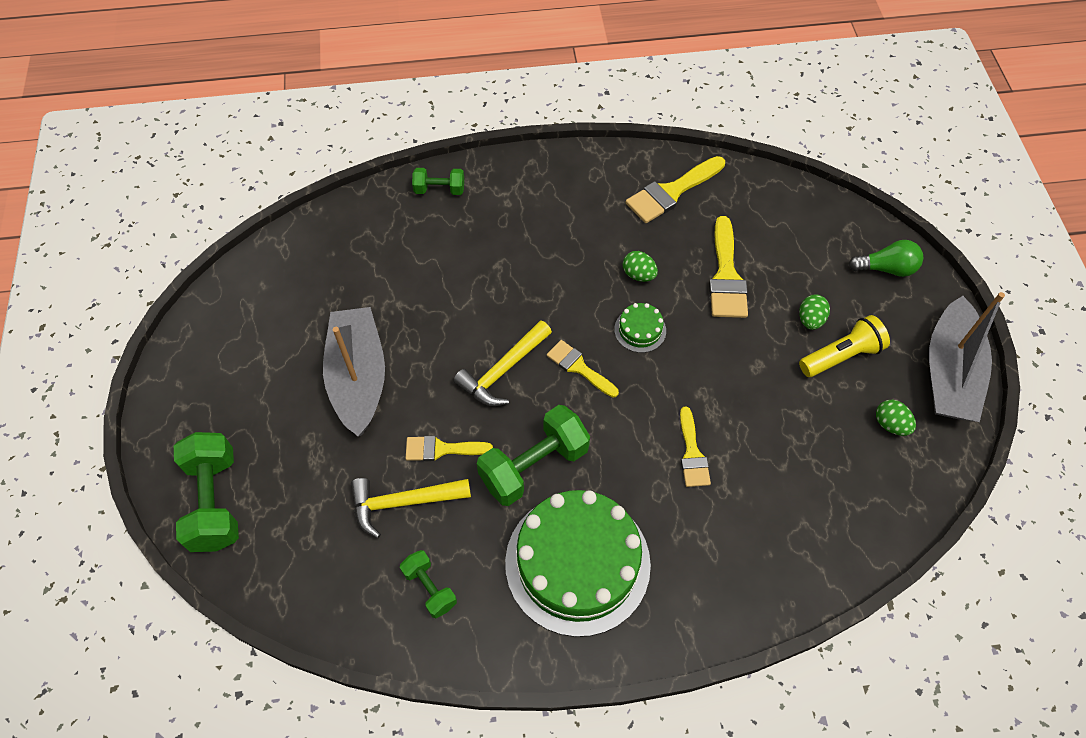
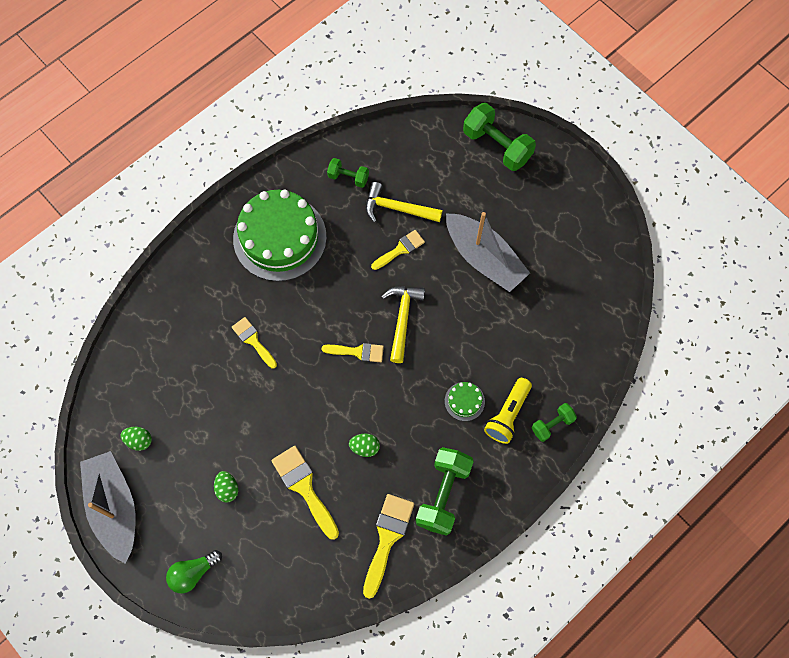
camera: 145 degrees right, 10 degrees up
yellow hammer [351,478,471,538] -> yellow hammer turned 120 degrees counterclockwise [366,182,443,223]
green dumbbell [477,405,590,506] -> green dumbbell moved to [416,447,474,536]
green cake [614,303,666,353] -> green cake moved to [445,382,485,421]
yellow flashlight [799,315,890,377] -> yellow flashlight moved to [484,378,532,444]

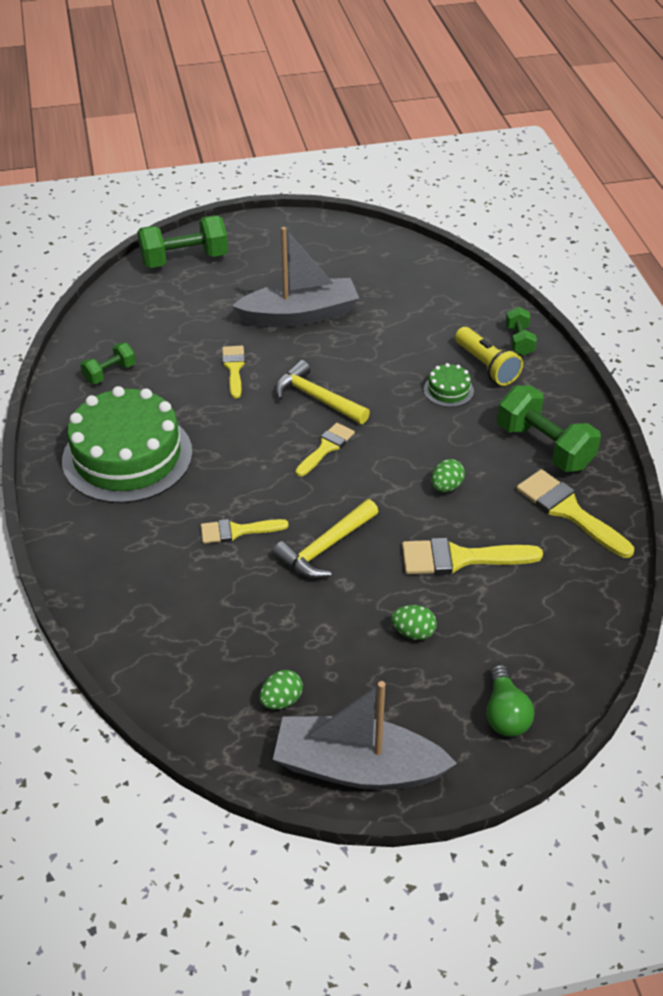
camera: 60 degrees left, 25 degrees down
yellow hammer [366,182,443,223] -> yellow hammer moved to [272,499,379,579]

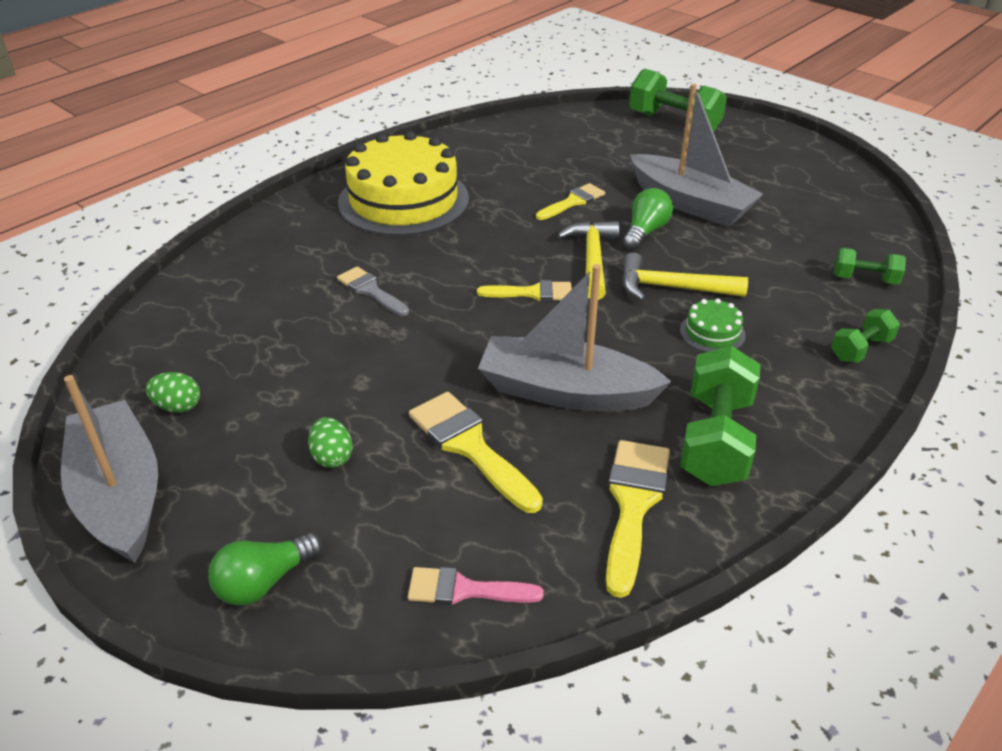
camera: 55 degrees right, 5 degrees down
green cake [62,386,193,503] -> yellow cake [338,131,469,236]
green dumbbell [80,343,136,384] -> green dumbbell moved to [834,248,906,285]
yellow brush [201,519,289,544] -> grey brush [337,266,409,316]
yellow hammer [272,499,379,579] -> yellow hammer moved to [622,253,748,301]
green egg [431,459,465,492] -> grey boat [478,264,671,411]
yellow flashlight [455,327,523,386] -> none
none -> pink brush [408,567,544,605]
none -> green light bulb [623,188,673,250]

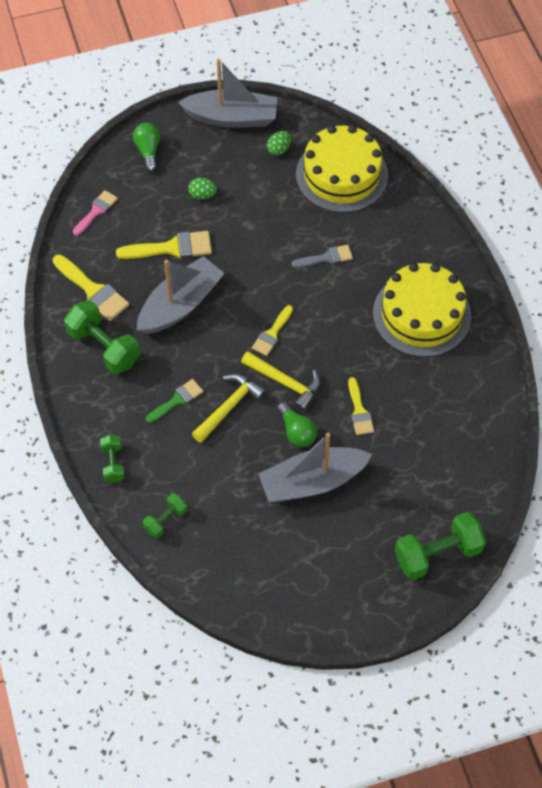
camera: 120 degrees right, 20 degrees up
green cake [680,298,746,352] -> green brush [146,379,203,423]
none -> yellow cake [296,125,388,213]

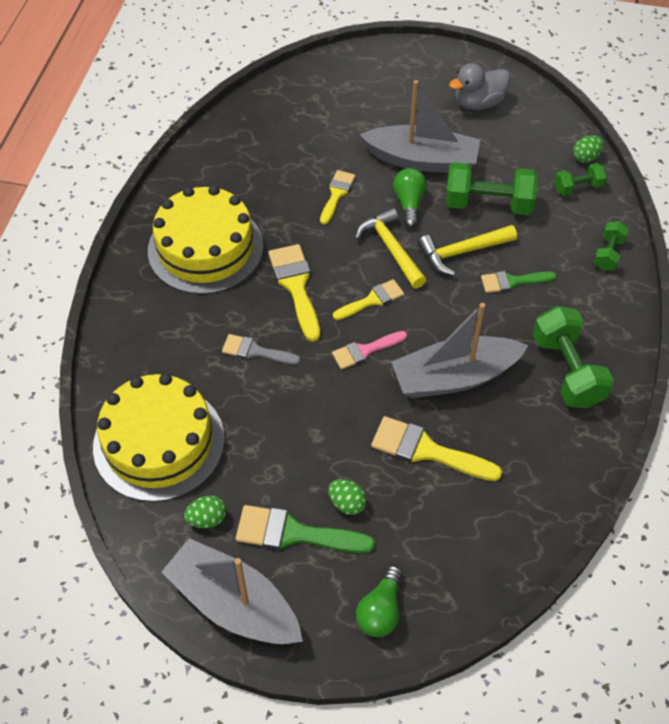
camera: 150 degrees left, 5 degrees down
yellow brush [53,255,129,321] -> yellow brush moved to [268,244,320,342]
pink brush [73,190,118,236] -> pink brush moved to [332,331,407,370]
green dumbbell [395,512,486,580] -> green dumbbell moved to [445,162,538,215]
none -> green brush [236,505,375,553]
none -> grey duck [449,63,510,110]
none -> green egg [573,135,604,163]

